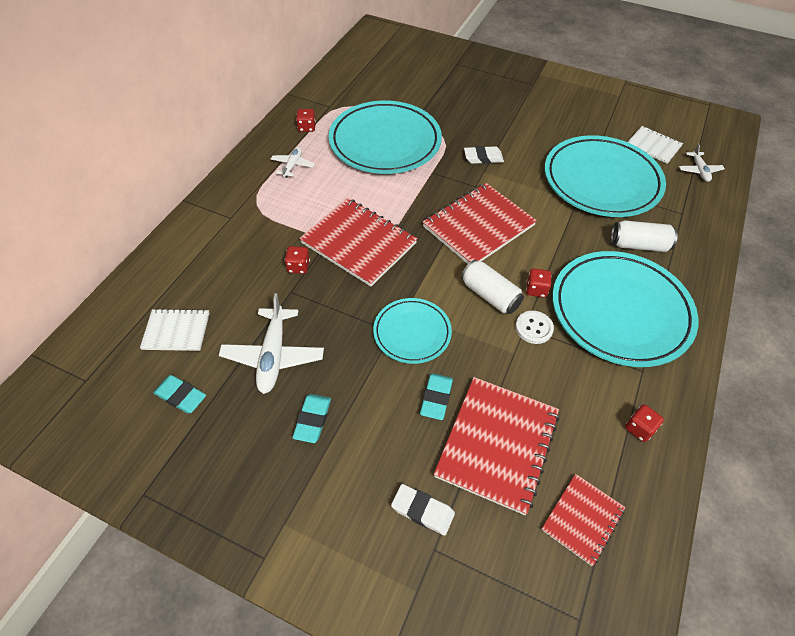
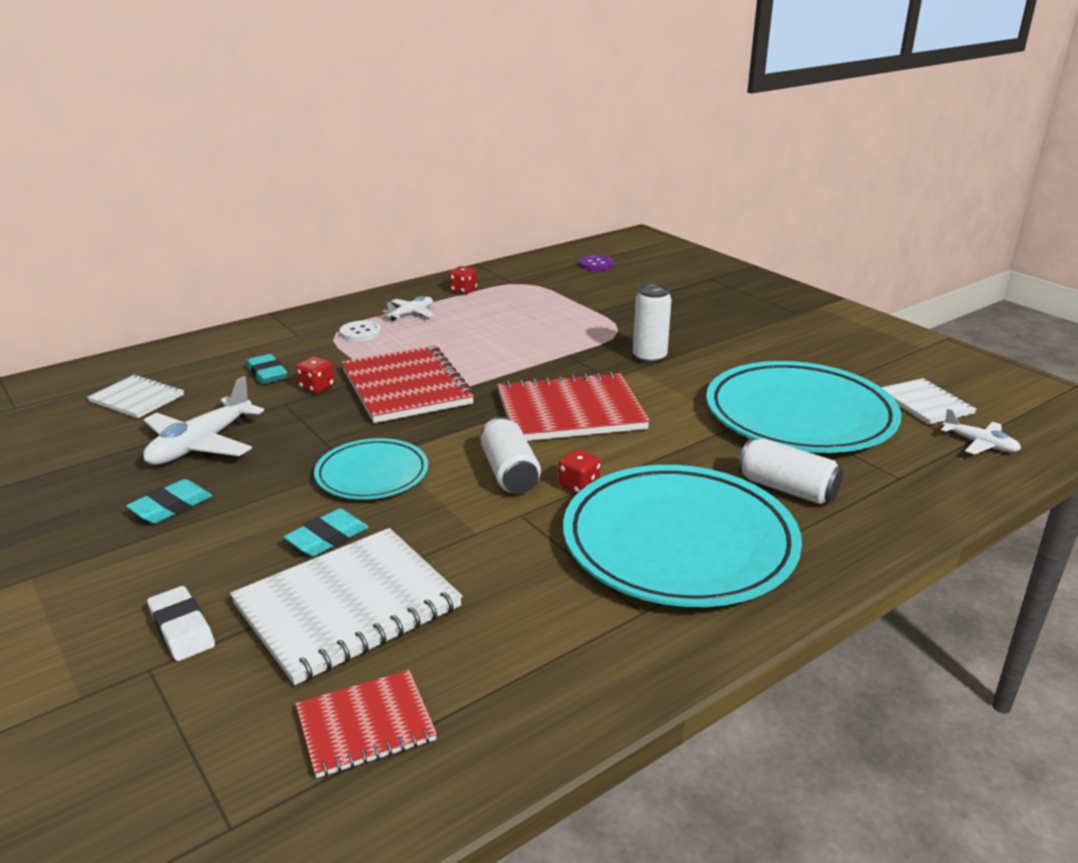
camera: 30 degrees right, 25 degrees down
turquoise eraser [153,375,206,414] -> turquoise eraser moved to [246,354,287,384]
turquoise plate [329,101,442,174] -> none
red notebook [434,377,559,515] -> white notebook [230,528,462,685]
white eraser [464,146,504,164] -> white can [633,284,671,364]
white button [515,311,554,344] -> white button moved to [339,320,381,342]
red dice [625,404,664,442] -> none
white plane [679,144,725,182] -> white plane turned 75 degrees counterclockwise [941,408,1021,455]
none -> purple button [579,255,614,271]

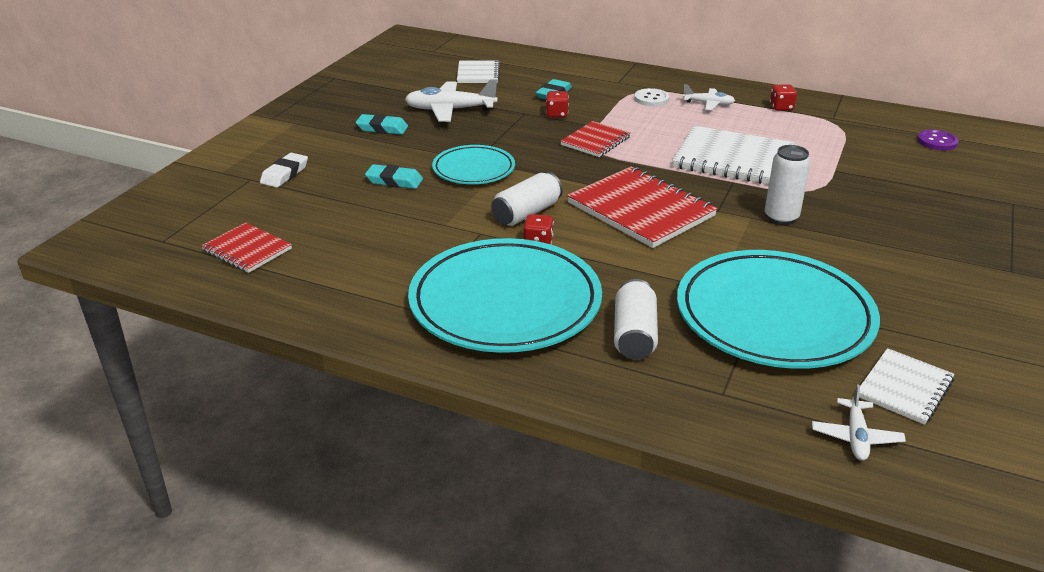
camera: 60 degrees right, 5 degrees up
white notebook [230,528,462,685] -> white notebook moved to [672,126,797,184]
red notebook [342,346,474,423] -> red notebook [560,121,631,157], size x0.56

